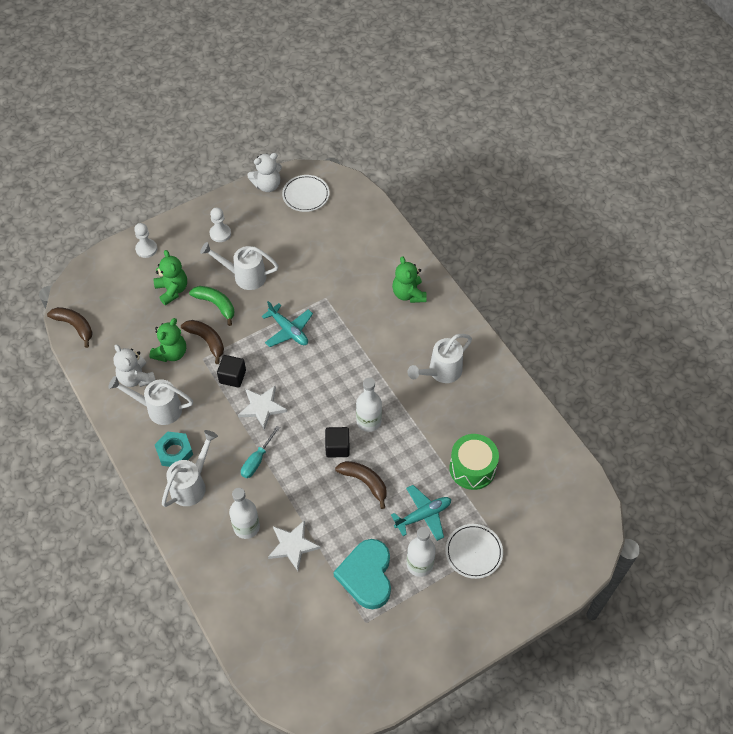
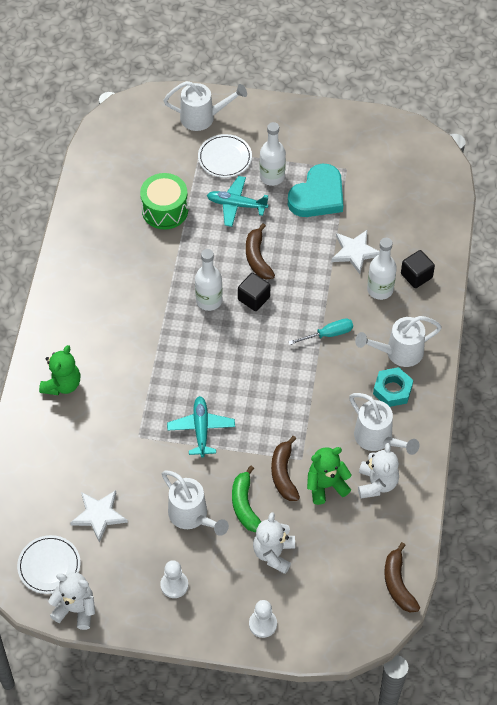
camera: 140 degrees left, 0 degrees up
green teddy bear [153,250,187,305] -> white teddy bear [253,512,295,574]
black cube [217,355,246,387] -> black cube moved to [401,250,435,288]
white star [238,386,287,430] -> white star moved to [70,490,128,543]
white watering can [408,334,472,383] -> white watering can moved to [164,81,247,131]

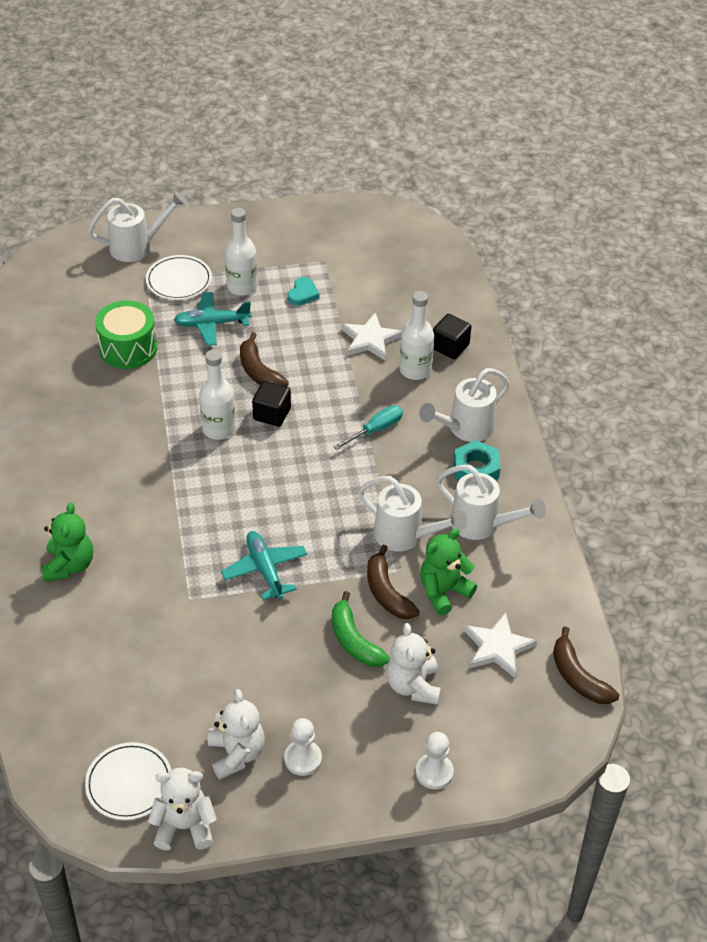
camera: 20 degrees left, 10 degrees down
white star [70,490,128,543] -> white star moved to [464,612,537,678]
white watering can [162,471,229,536] -> white watering can moved to [358,476,467,551]
turquoise heart [288,163,343,217] -> turquoise heart [288,277,320,306], size x0.46
white teddy bear [358,443,399,499] -> white teddy bear moved to [208,689,265,780]

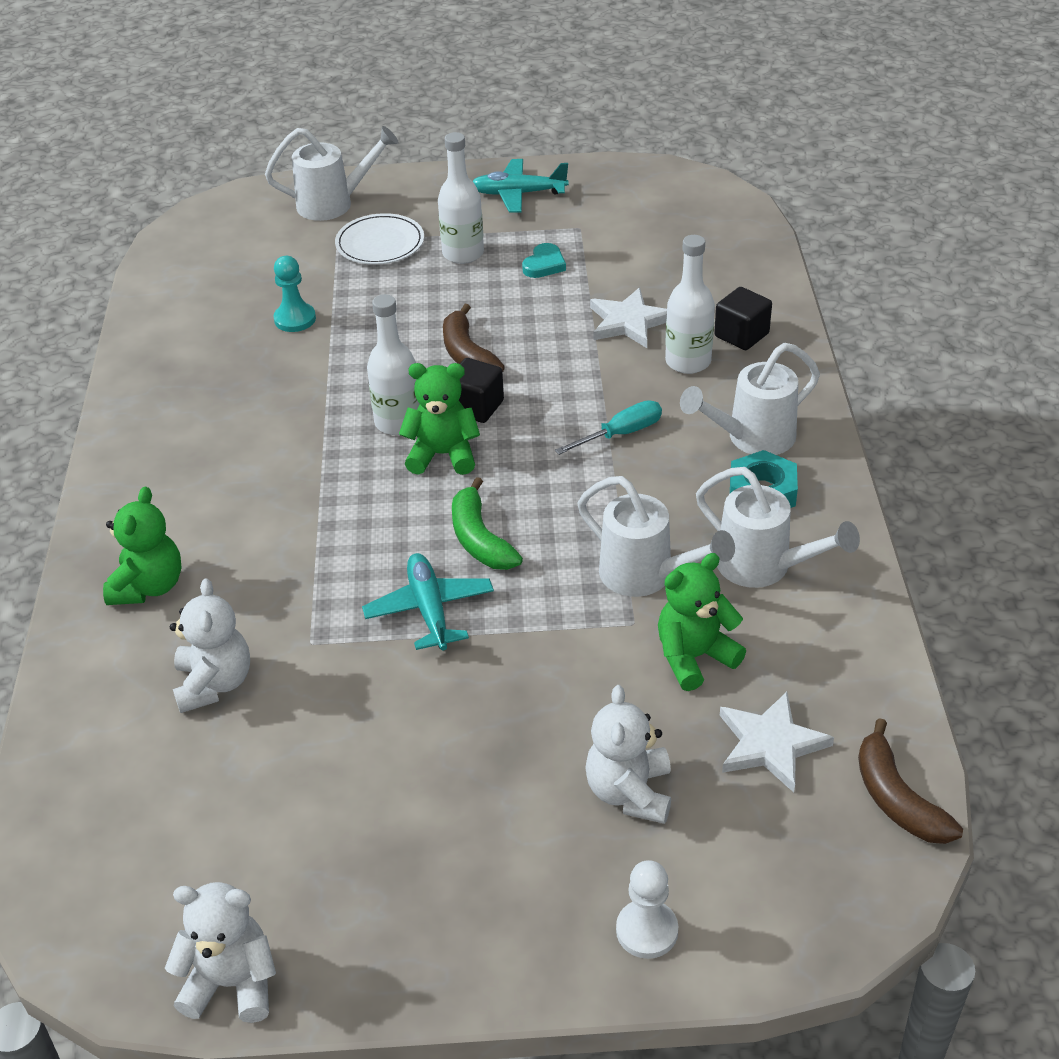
camera: 10 degrees right, 5 degrees down
white plate [85,742,171,820] -> none
green drum [95,300,157,369] -> turquoise pawn [274,256,316,332]
turquoise plane [174,292,251,346] -> turquoise plane moved to [472,159,569,213]
white teddy bear [208,689,265,780] -> white teddy bear moved to [170,578,250,713]
white pawn [284,718,322,776] -> none
green banana [332,591,390,667] -> green banana moved to [452,477,523,570]
brown banana [367,545,420,619] -> none
none -> green teddy bear [399,363,480,475]

